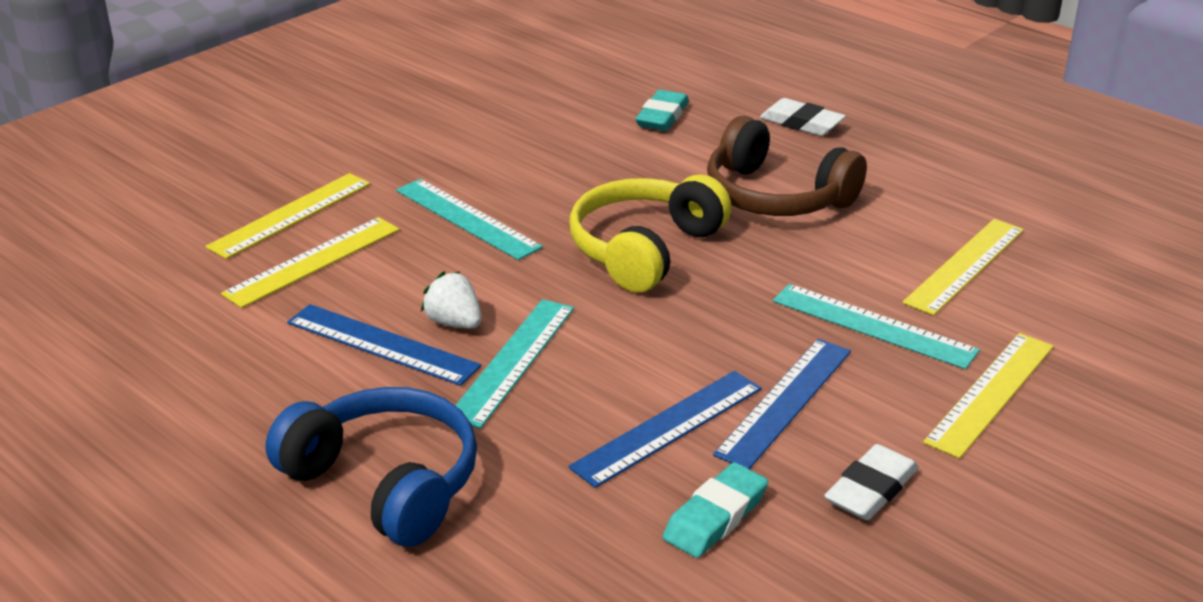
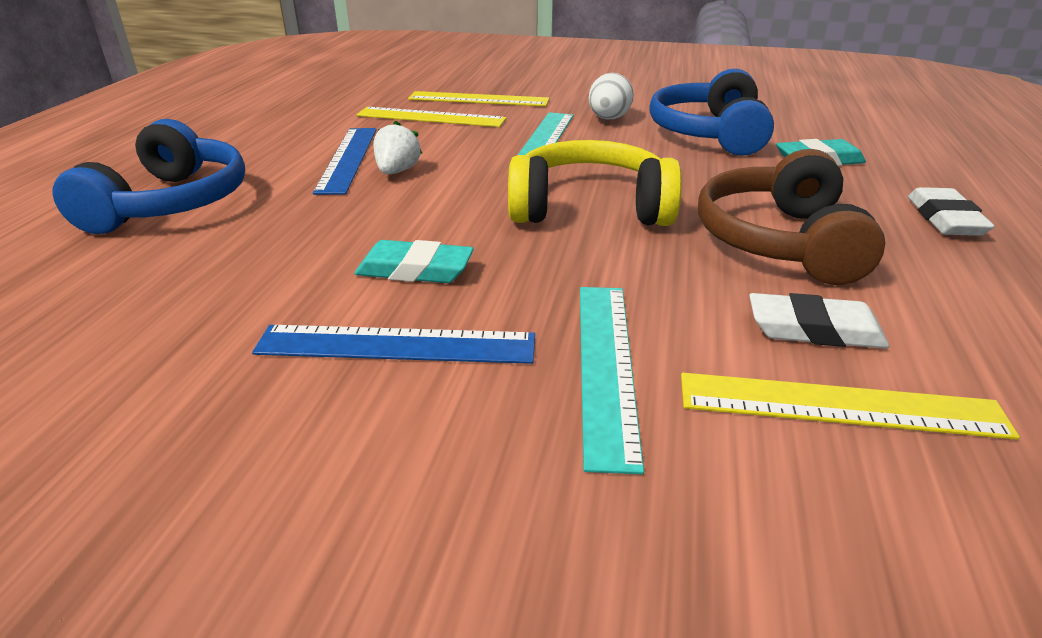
camera: 60 degrees right, 0 degrees up
turquoise ruler [455,299,574,429] -> none
blue ruler [568,371,762,488] -> none
turquoise eraser [663,462,768,558] -> turquoise eraser moved to [355,240,474,283]
white eraser [824,444,919,520] -> white eraser moved to [749,293,889,348]
yellow ruler [923,333,1054,459] -> none
none -> white egg [589,73,634,119]
none -> blue headphones [649,69,774,156]

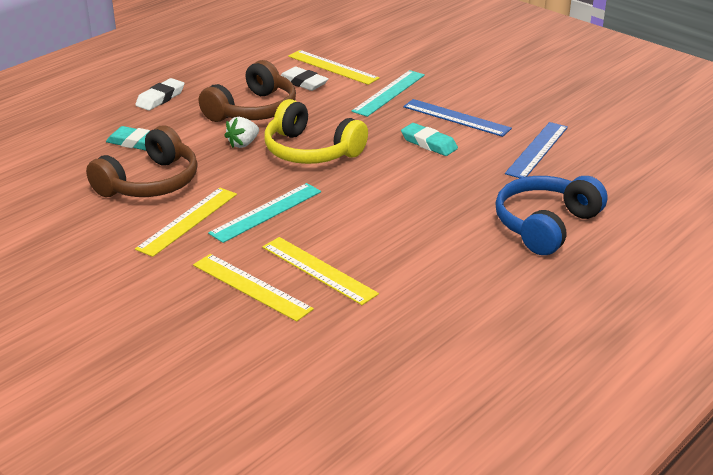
camera: 150 degrees left, 0 degrees up
blue ruler [313,128,377,195] -> blue ruler moved to [505,122,568,178]
white strawberry [373,120,423,174] -> white strawberry moved to [225,117,259,148]
white egg [589,73,634,119] -> yellow ruler [135,188,237,257]
blue headphones [649,69,774,156] -> brown headphones [86,125,198,197]

